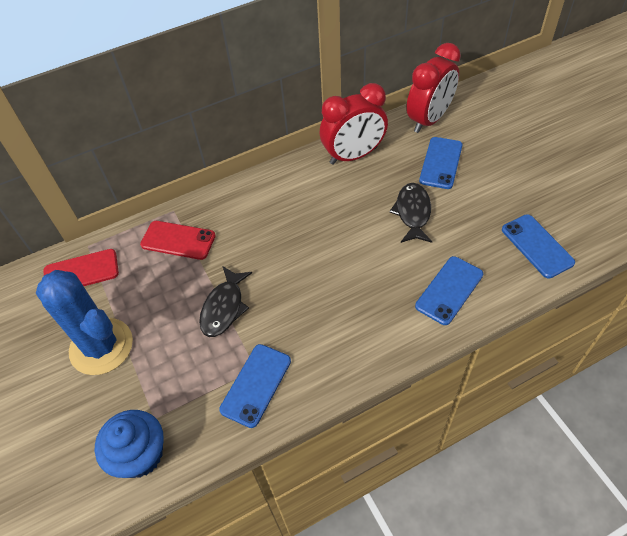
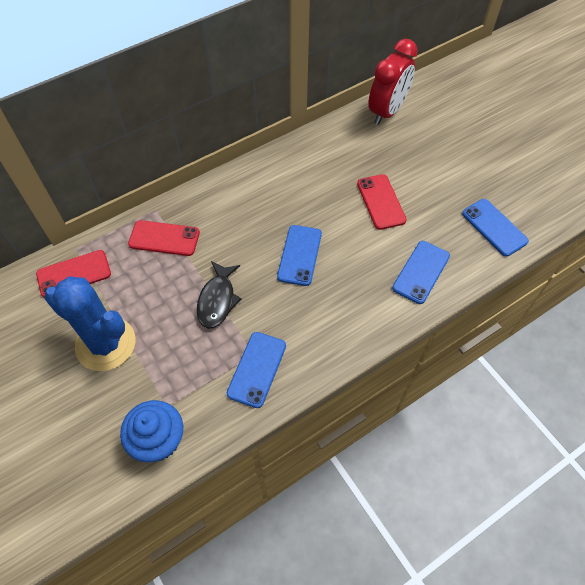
camera: 10 degrees left, 5 degrees up
red clock [320,83,388,165] -> none
black fish [389,183,432,243] -> red phone [357,174,407,230]
blue phone [419,137,463,189] -> blue phone moved to [277,225,322,286]

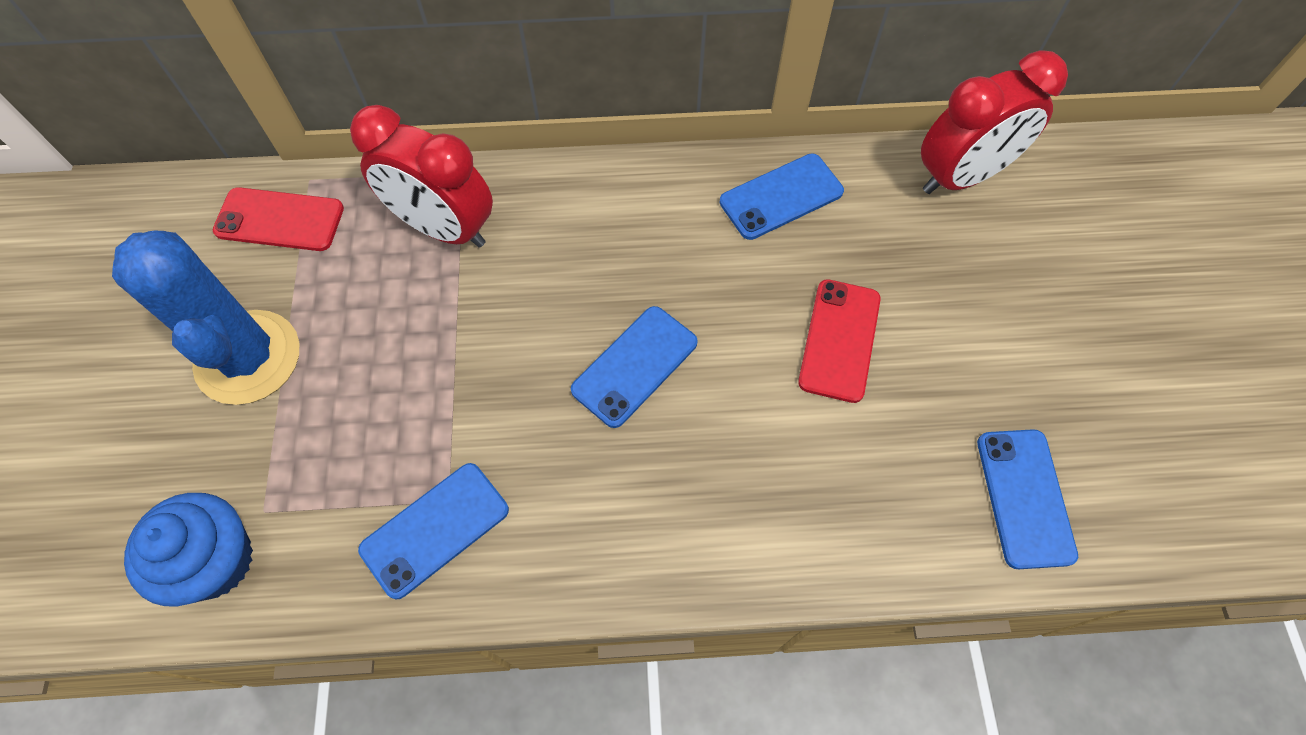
camera: 30 degrees right, 5 degrees up
red phone [128,220,200,256] -> red clock [350,105,493,247]
black fish [197,261,242,329] -> none
blue phone [392,241,450,304] -> blue phone moved to [720,154,844,240]

